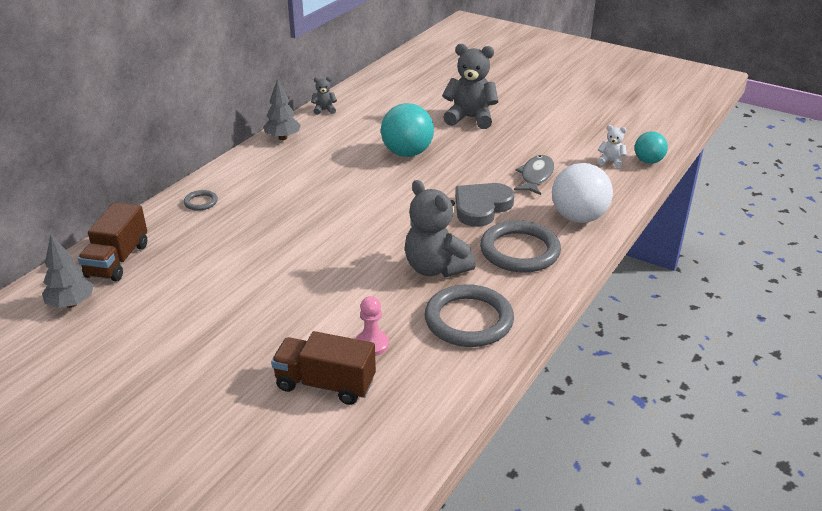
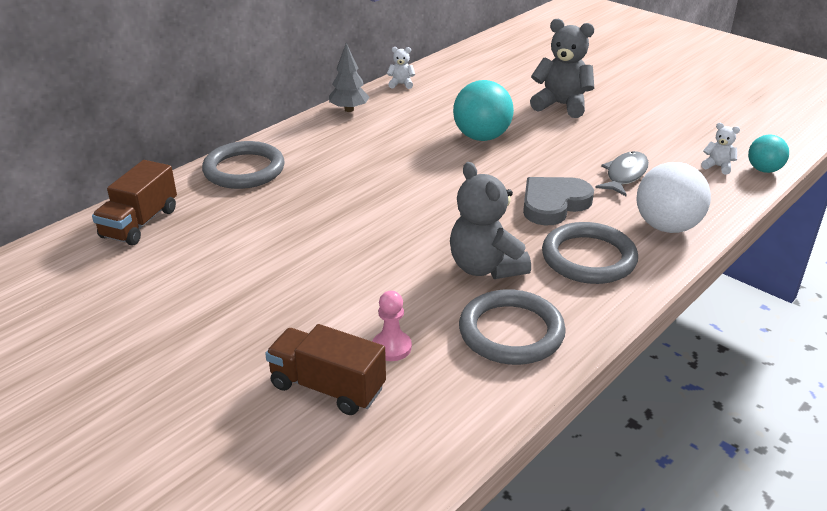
camera: 10 degrees right, 0 degrees up
grey tree [42,235,94,308] -> none
grey ring [184,190,218,211] -> grey ring [202,141,285,189], size x2.21
grey teddy bear [311,77,337,115] -> white teddy bear [387,47,415,89]

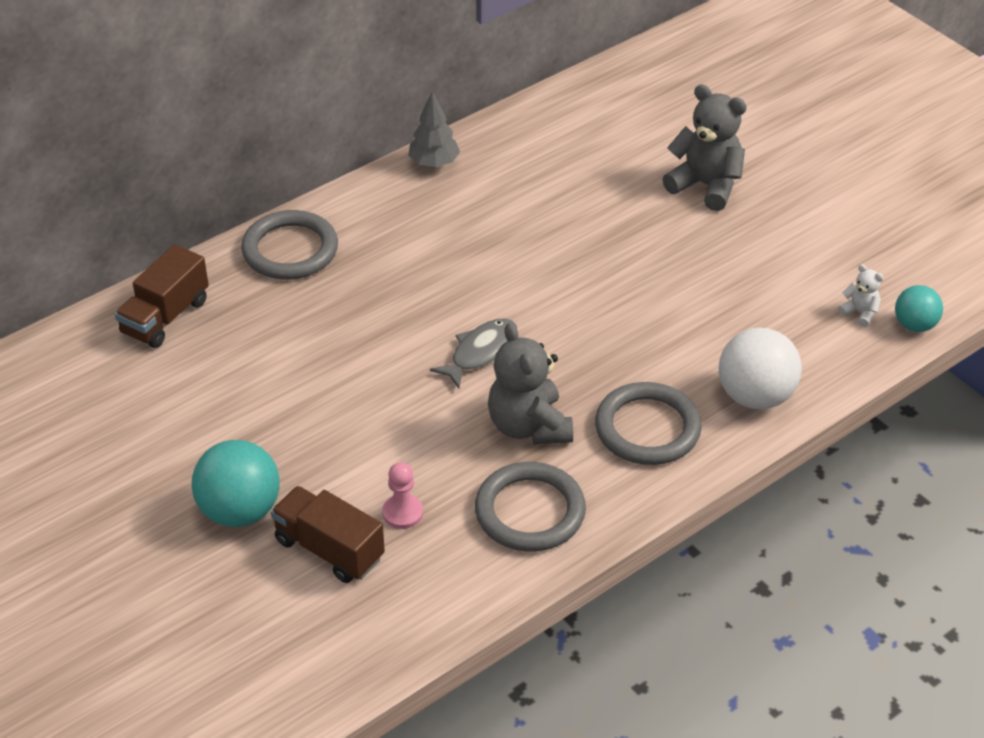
camera: 10 degrees right, 10 degrees up
white teddy bear [387,47,415,89] -> none
turquoise ball [453,80,514,141] -> turquoise ball moved to [192,440,280,527]
grey heart [523,177,594,225] -> none
grey fish [595,151,649,196] -> grey fish moved to [430,318,517,388]

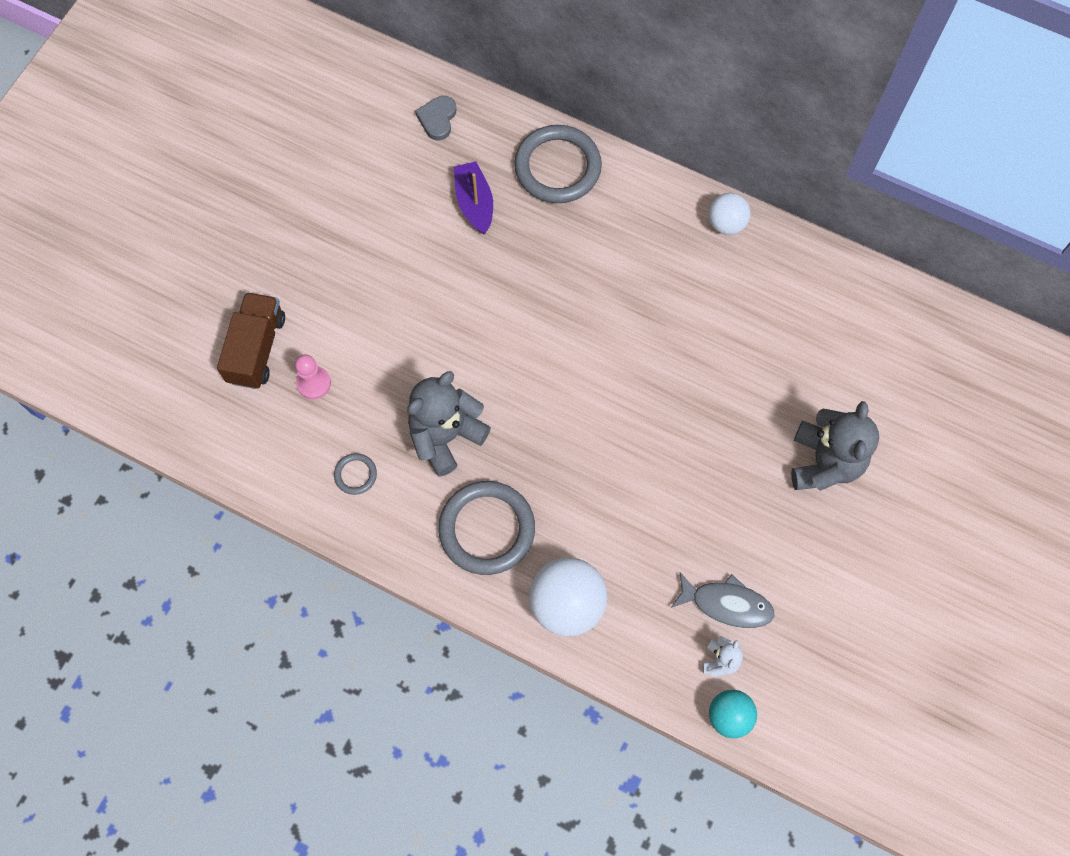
camera: 65 degrees right, 25 degrees up
brown truck [115,244,209,348] -> grey heart [415,96,456,140]
turquoise ball [192,440,280,527] -> none
grey tree [408,92,460,167] -> white ball [708,193,750,235]
grey fish [430,318,517,388] -> grey fish moved to [671,573,775,628]
grey ring [475,462,586,552] -> grey ring [334,453,377,495], size x0.45
none -> purple boat [454,161,493,234]

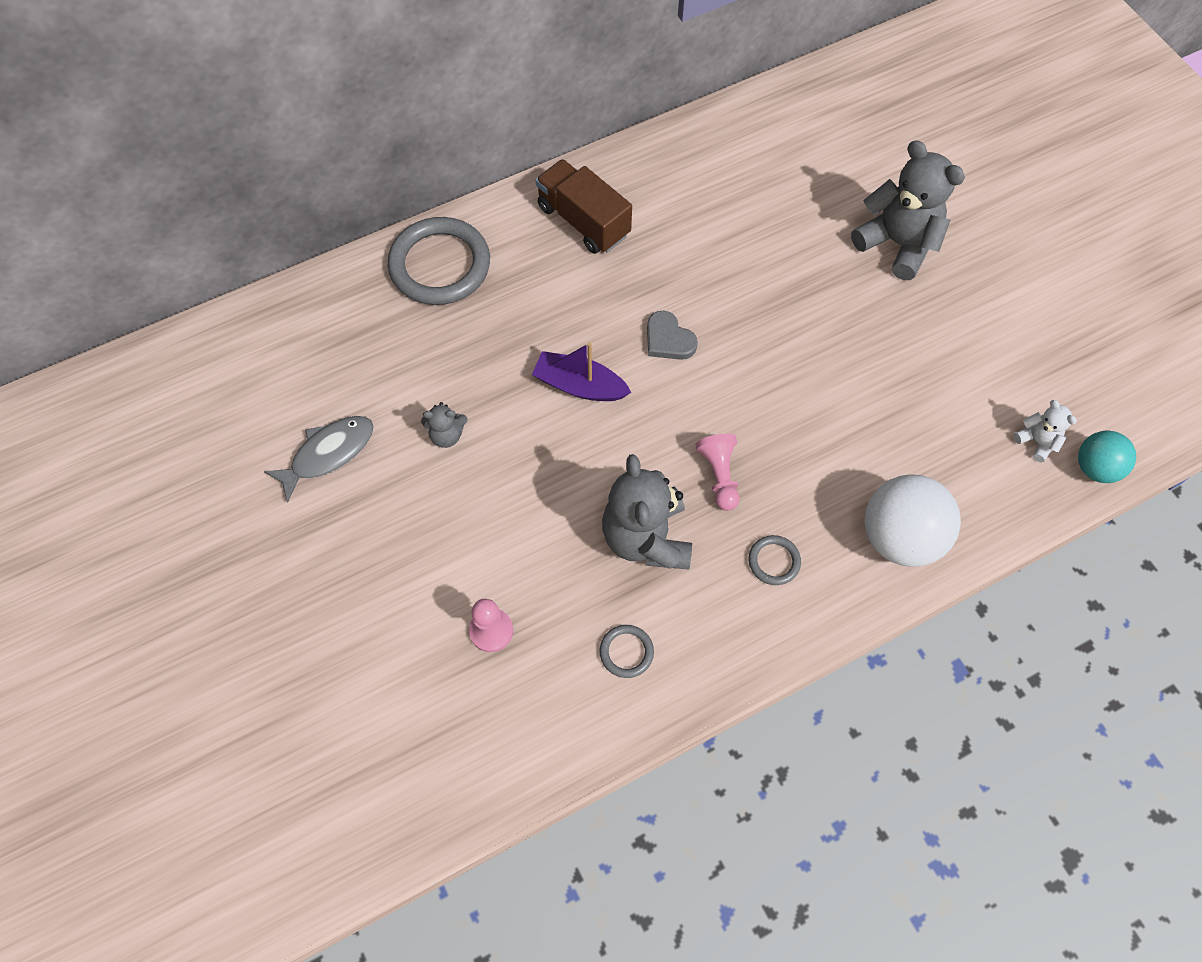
camera: 55 degrees left, 5 degrees down
brown truck [217,292,285,389] -> brown truck moved to [535,159,632,254]
grey heart [415,96,456,140] -> grey heart moved to [647,311,698,360]
grey ring [438,481,535,575] -> grey ring [748,535,801,585], size x0.45
purple boat [454,161,493,234] -> purple boat moved to [532,342,632,401]
grey fish [671,573,775,628] -> grey fish moved to [264,416,374,503]
white ball [708,193,750,235] -> none
none -> grey teddy bear [421,402,468,448]
none -> pink pawn [695,434,740,511]

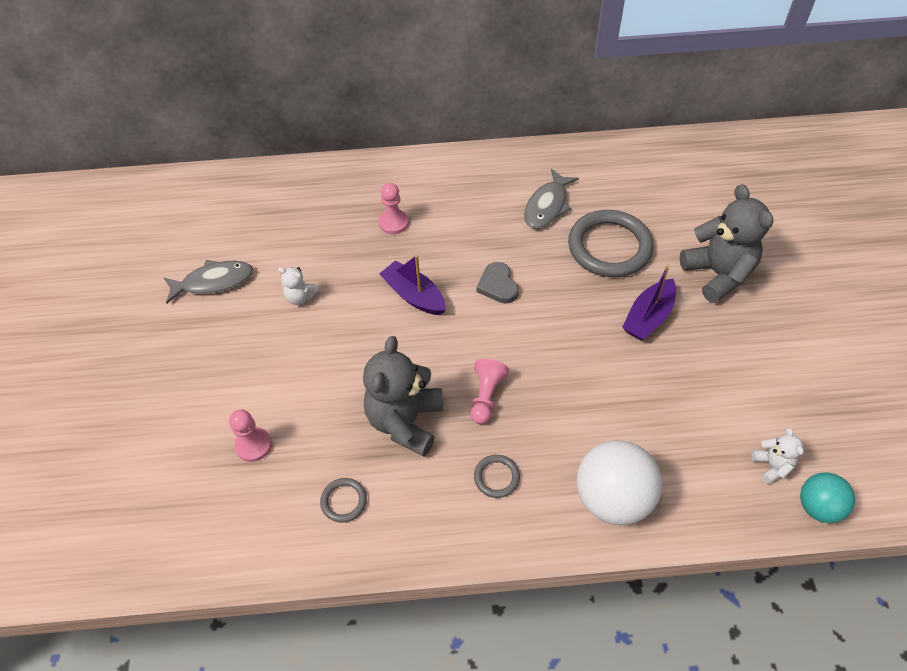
camera: 25 degrees right, 10 degrees down
grey ring [388,217,490,305] -> grey ring moved to [568,210,654,277]
grey teddy bear [421,402,468,448] -> white teddy bear [278,267,319,305]
brown truck [535,159,632,254] -> none
none -> pink pawn [379,183,409,234]
none -> grey fish [524,169,579,228]
none -> purple boat [622,265,676,340]

